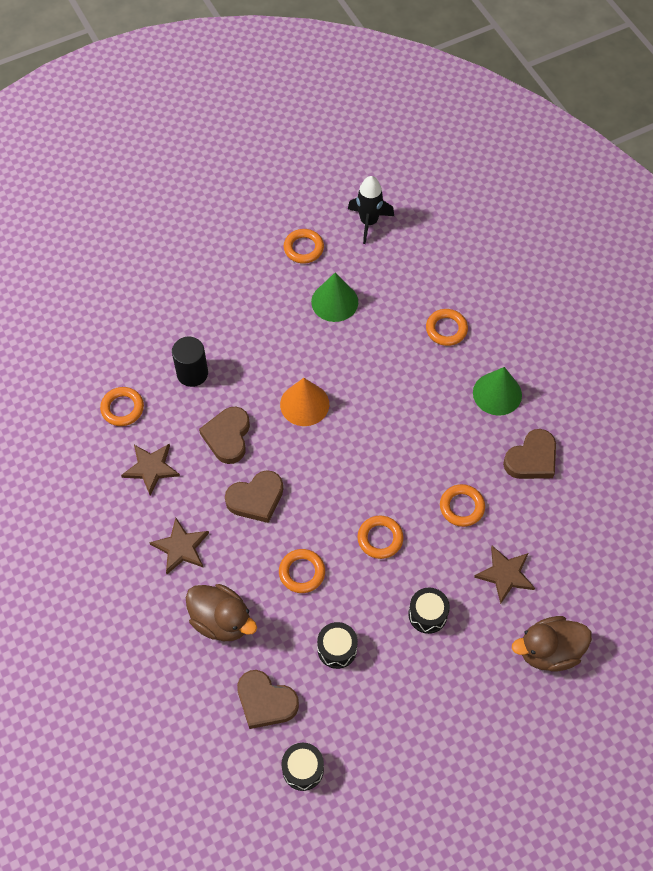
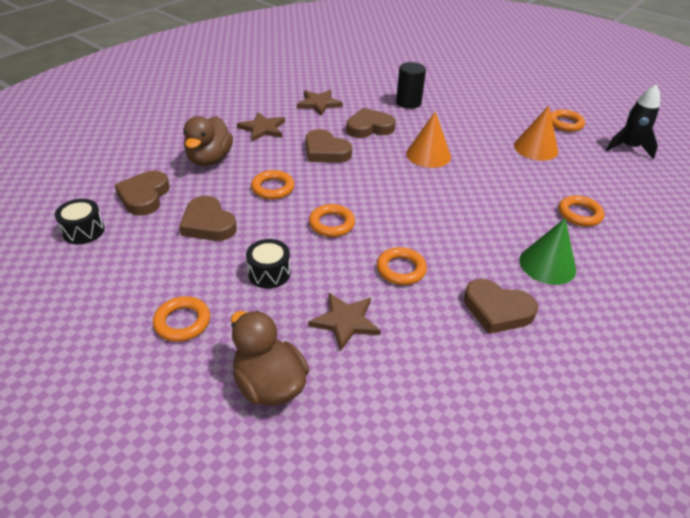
camera: 65 degrees right, 20 degrees down
orange ring [100,387,144,426] -> orange ring moved to [153,296,210,342]
green cone [311,273,358,322] -> orange cone [514,106,558,161]
black drum [317,622,358,669] -> brown heart [179,196,237,241]

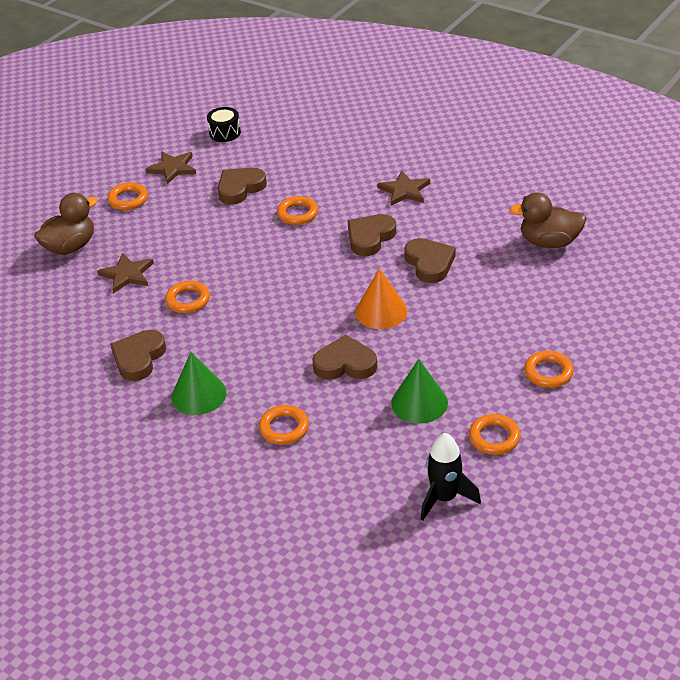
camera: 90 degrees right, 0 degrees up
brown heart [115,171,170,216] -> brown heart moved to [312,335,377,380]
brown duck [184,116,233,166] -> brown duck moved to [509,192,587,248]
black drum [246,239,291,289] -> none
brown star [297,90,343,116] -> brown star moved to [145,152,196,185]
orange ring [309,204,355,237] -> orange ring moved to [524,351,574,388]
black cylinder [396,62,426,109] -> none
orange cone [514,106,558,161] -> green cone [391,359,448,424]

